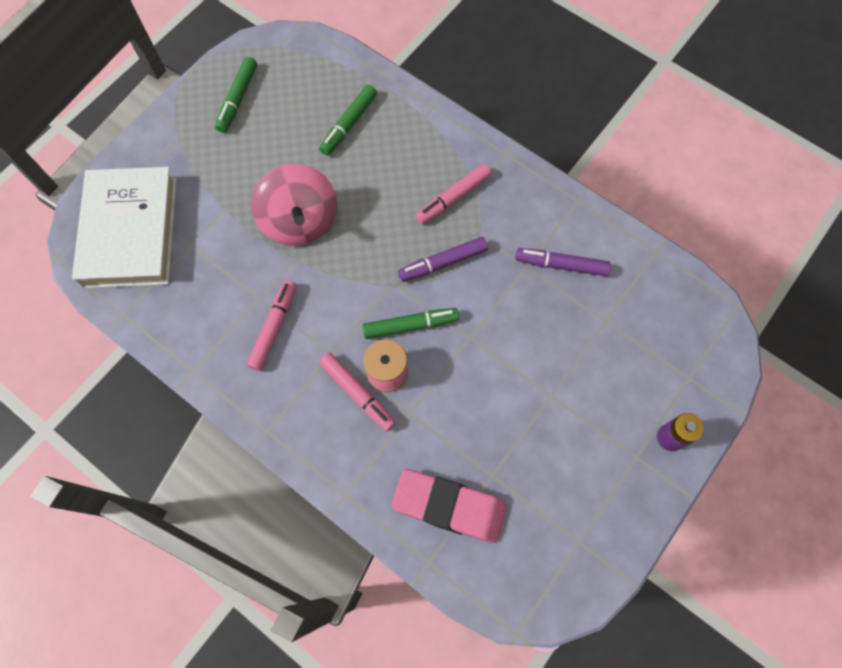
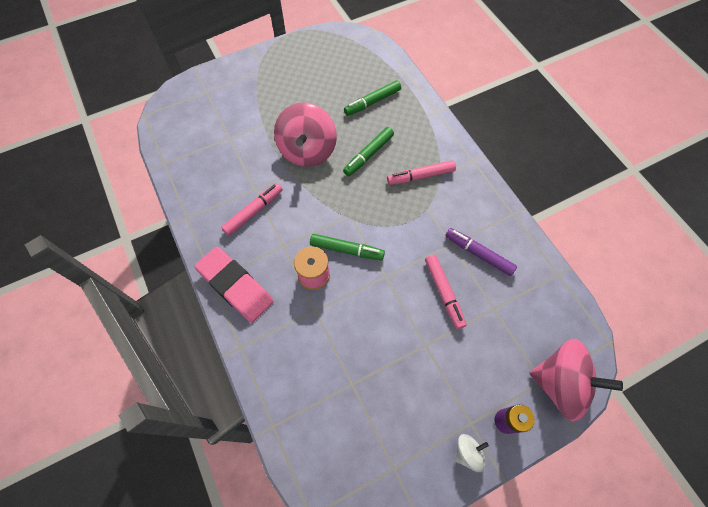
camera: 25 degrees right, 5 degrees down
white book [72,167,177,288] -> none
green marker [215,57,257,133] -> green marker moved to [343,127,394,176]
pink marker [319,353,396,431] -> pink marker moved to [425,255,466,329]
pink eraser [391,469,507,543] -> pink eraser moved to [194,247,273,323]
purple marker [398,237,488,282] -> none
none -> white spinning top [455,434,489,472]
none -> pink spinning top [529,339,623,421]

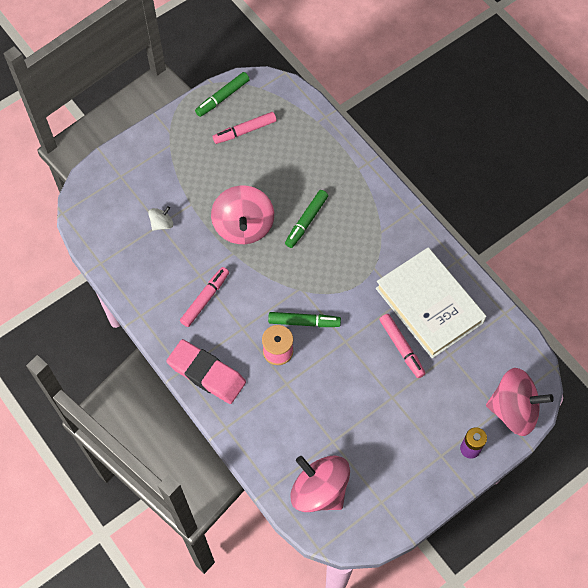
camera: 10 degrees left, 0 degrees up
green marker [344,80,401,116] -> green marker moved to [195,72,250,117]
pink marker [387,160,456,185] -> pink marker moved to [213,112,277,144]
purple marker [445,228,517,276] -> white book [376,247,486,359]
white spinning top [455,434,489,472] -> white spinning top moved to [148,206,173,231]
none -> pink spinning top [290,456,350,512]

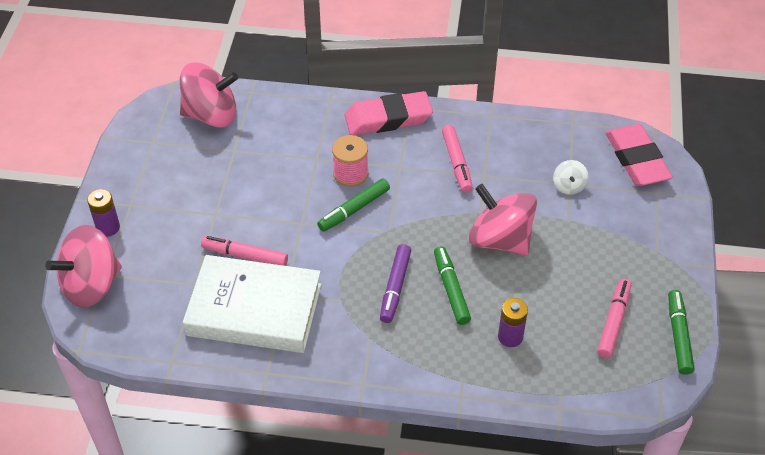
camera: 135 degrees right, 15 degrees down
none -> purple marker [380,244,411,323]
none -> purple battery [498,298,528,347]
none -> pink eraser [606,124,673,186]

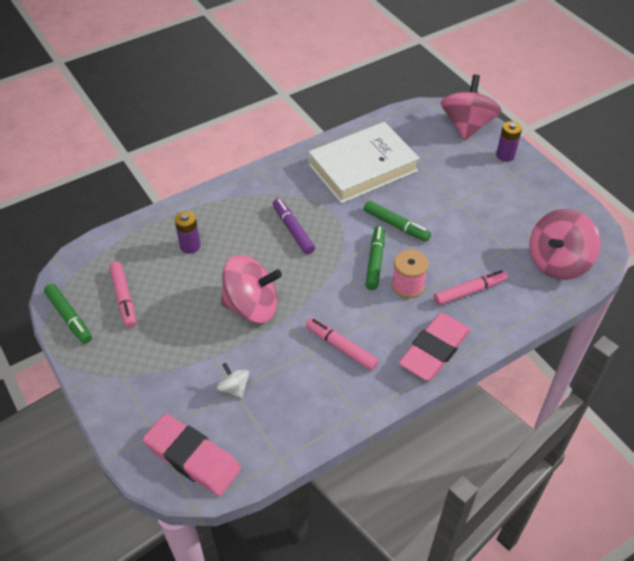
camera: 140 degrees right, 0 degrees up
pink marker [201,236,288,266] -> pink marker moved to [434,270,507,306]
green marker [434,246,471,325] -> green marker moved to [364,200,431,242]

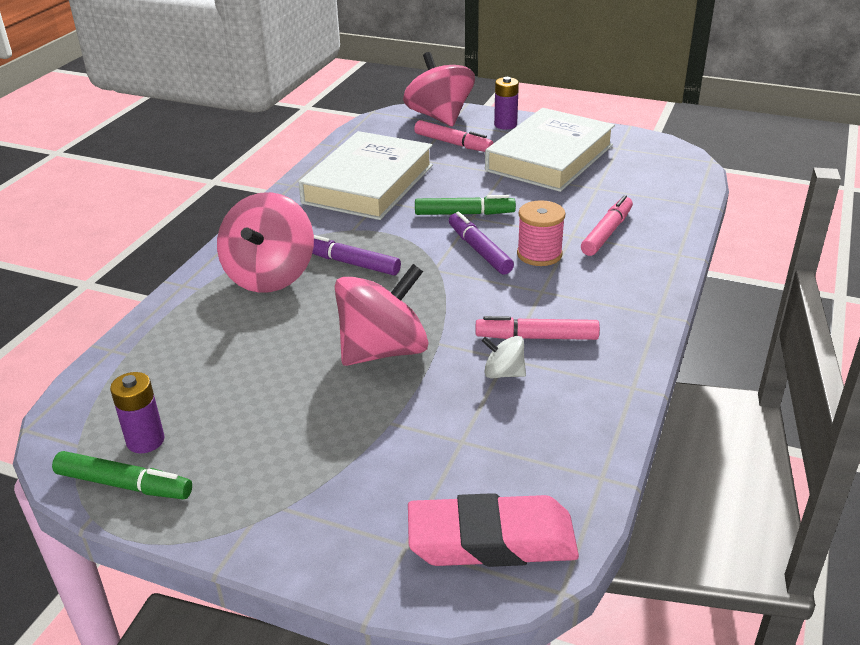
camera: 35 degrees left, 15 degrees down
pink marker [109,262,136,328] -> pink marker moved to [414,120,494,152]
purple battery [175,211,200,254] -> purple battery moved to [110,372,165,453]
white spinning top [217,363,249,398] -> white spinning top moved to [482,336,526,379]
green marker [365,226,385,290] -> purple marker [449,212,514,275]
pink eraser [398,313,471,381] -> none
pink spinning top [529,209,600,280] -> pink spinning top moved to [217,192,314,293]
none -> white book [485,108,615,192]

